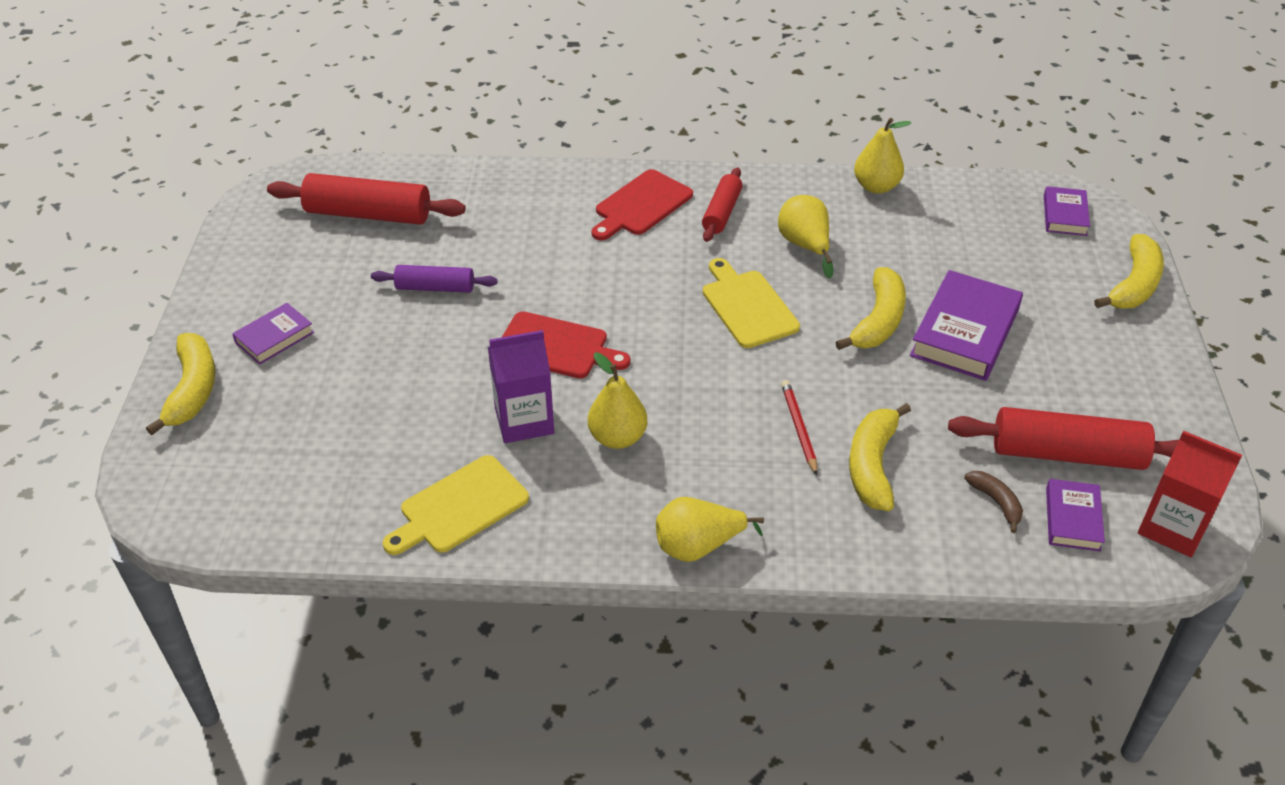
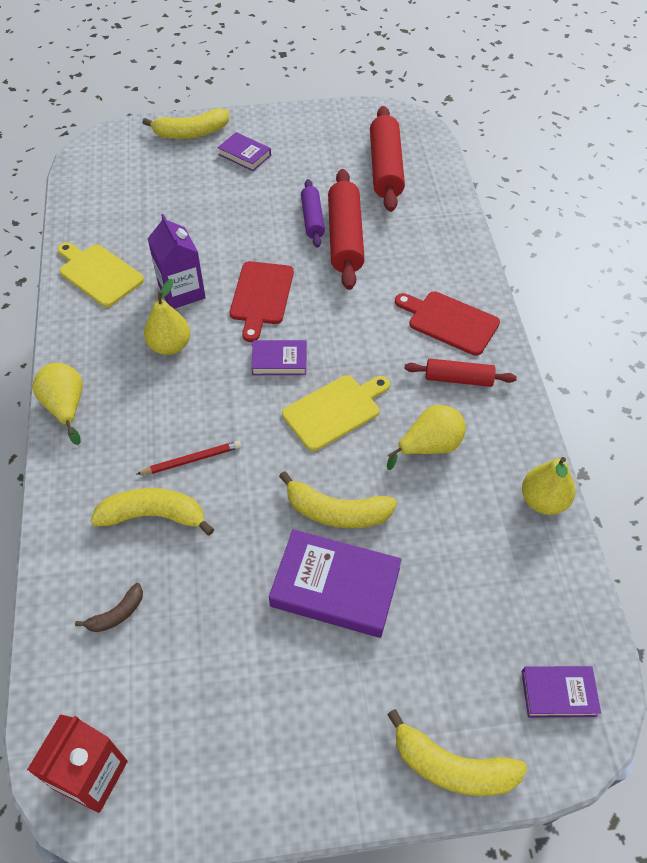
camera: 80 degrees right, 10 degrees up
red rolling pin [948,407,1179,470] -> red rolling pin moved to [328,169,365,290]
purple book [1046,479,1105,552] -> purple book moved to [251,340,307,375]

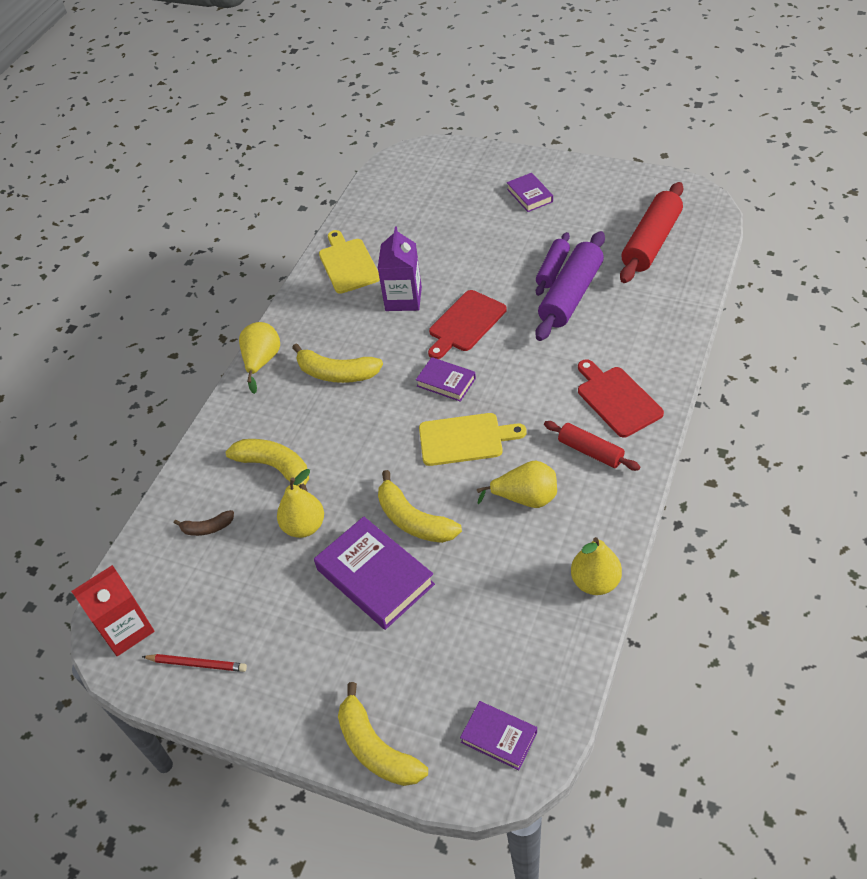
camera: 35 degrees right, 5 degrees down
red pencil [136,441,241,475] -> red pencil moved to [142,654,247,672]
yellow banana [142,108,229,139] -> yellow banana moved to [292,344,383,383]
yellow pear [144,279,190,355] -> yellow pear moved to [277,469,324,538]
red rolling pin [328,169,365,290] -> purple rolling pin [536,231,605,341]

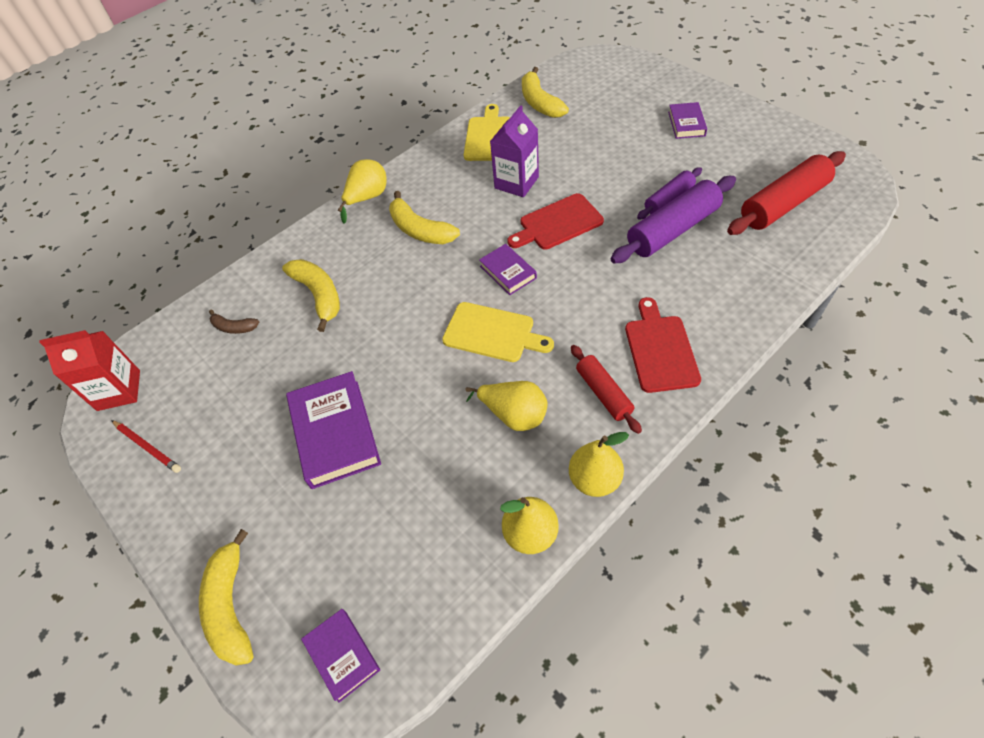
camera: 25 degrees right, 5 degrees up
yellow pear [277,469,324,538] -> yellow pear moved to [569,432,629,497]
yellow banana [378,470,462,543] -> yellow banana moved to [522,67,569,118]

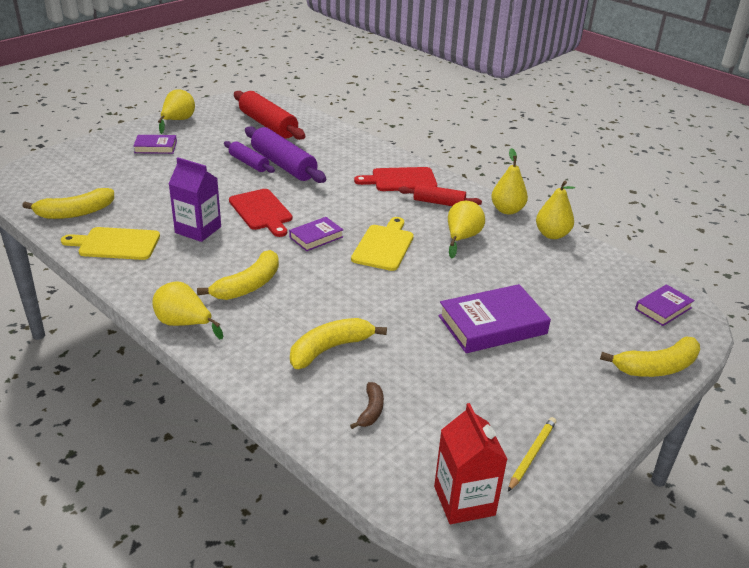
camera: 100 degrees left, 20 degrees down
red pencil [111,420,181,473] -> yellow pencil [508,417,556,492]
red rolling pin [571,345,642,434] -> red rolling pin turned 45 degrees clockwise [398,184,482,206]
none -> yellow pear [158,89,195,134]

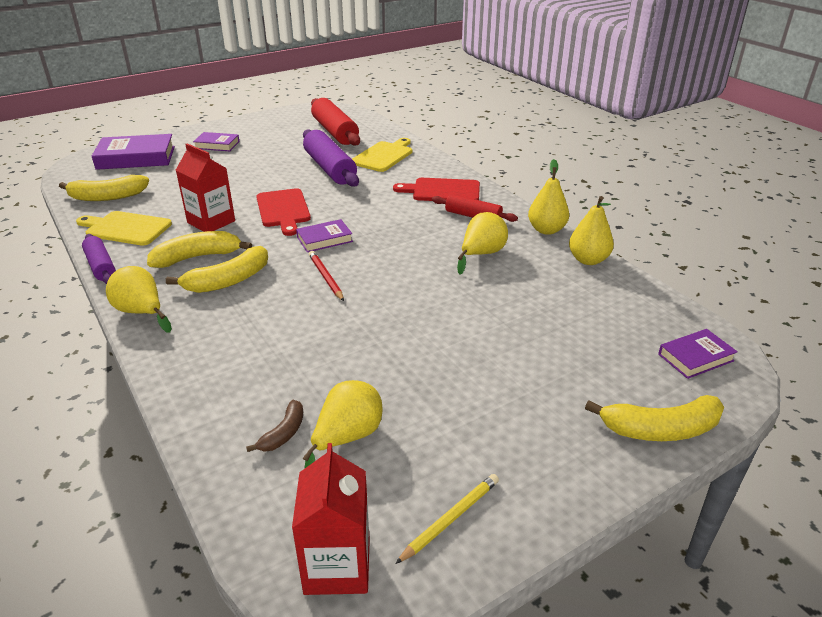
camera: 15 degrees right, 0 degrees up
yellow pear [158,89,195,134] -> yellow pear moved to [302,380,383,468]
purple carton [169,157,221,242] -> red carton [176,143,235,232]
purple rolling pin [224,141,275,173] -> purple rolling pin moved to [82,234,116,284]
yellow banana [290,318,387,369] -> yellow banana moved to [147,231,252,268]
yellow cutting board [351,217,414,271] -> yellow cutting board moved to [352,138,412,172]
purple book [438,284,551,353] -> purple book moved to [92,134,175,170]
none -> red pencil [309,251,344,301]

